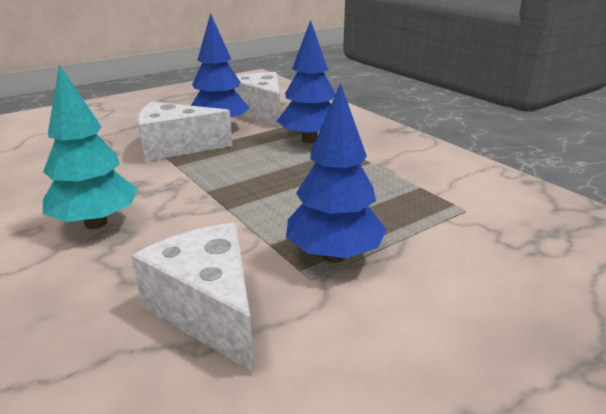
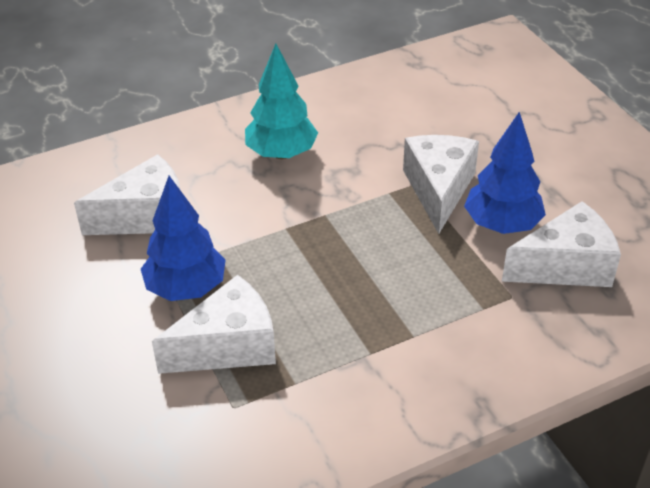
camera: 100 degrees right, 15 degrees up
blue tree [277,20,336,143] -> none
none -> white cheese [152,275,276,374]

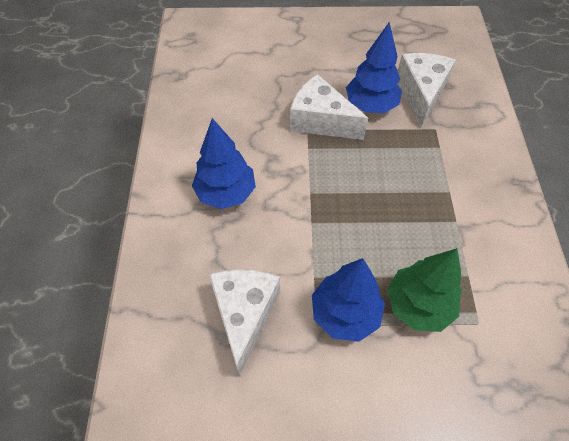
camera: 65 degrees left, 15 degrees up
white cheese [152,275,276,374] -> green tree [387,248,462,332]
turquoise tree [245,43,318,159] -> blue tree [192,118,256,209]

